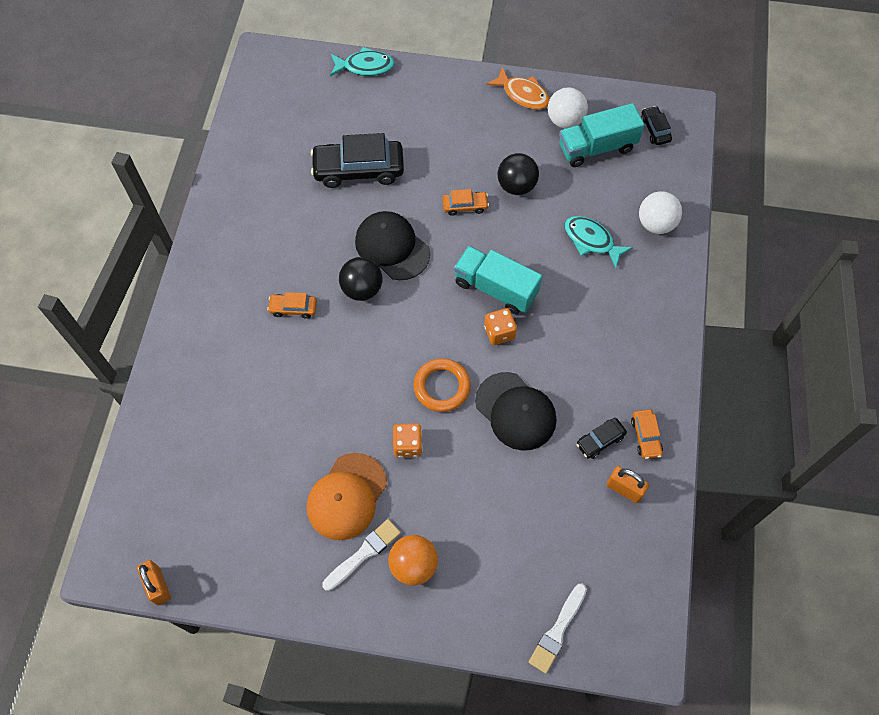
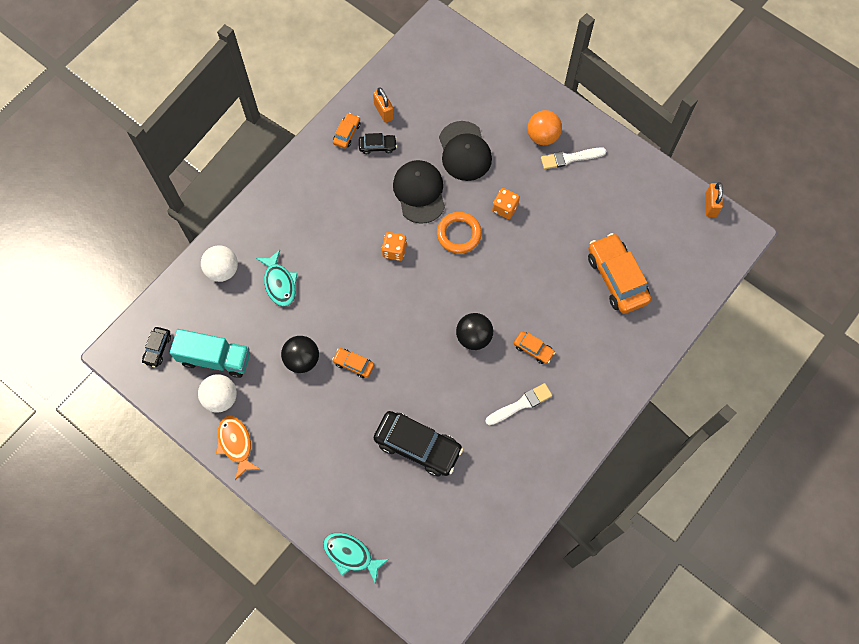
camera: 150 degrees left, 5 degrees up
orange cap [307,453,387,540] -> none
black cap [355,211,430,280] -> black cap moved to [439,121,492,181]
turquoise truck [454,246,542,314] -> none
white brush [529,583,587,674] -> white brush moved to [485,383,552,425]
none -> orange car [588,233,651,314]

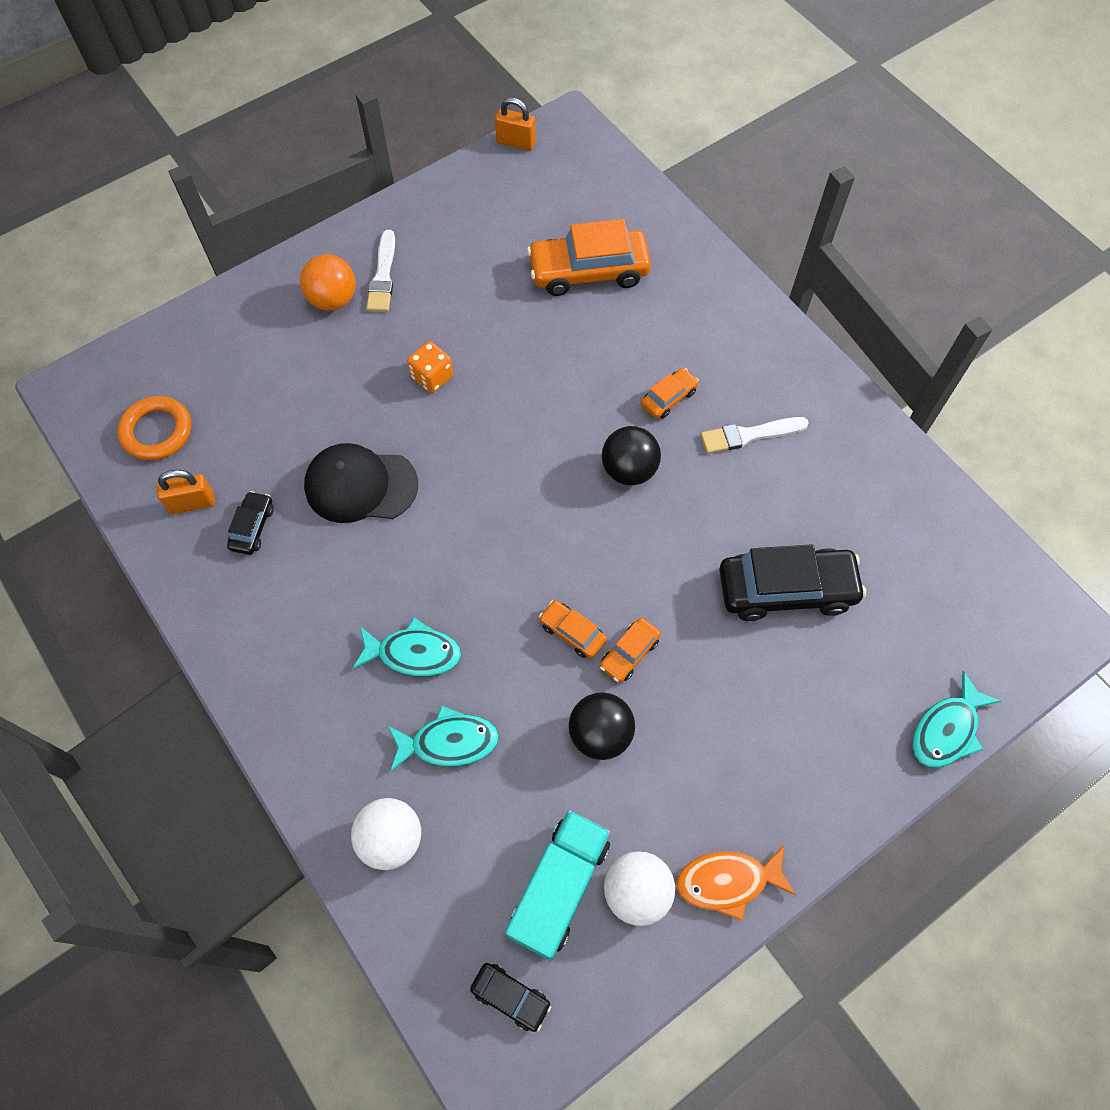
camera: 75 degrees left, 5 degrees down
orange car [333,113,360,149] -> orange car moved to [539,600,607,658]
black car [374,411,463,477] -> black car turned 45 degrees clockwise [719,544,866,621]
orange dice [382,232,407,261] -> none
orange ring [437,212,482,254] -> orange ring moved to [117,396,191,460]
black cap [439,121,492,181] -> none
white brush [485,383,552,425] -> white brush turned 90 degrees counterclockwise [701,417,809,454]
none -> turquoise fish [353,618,461,676]

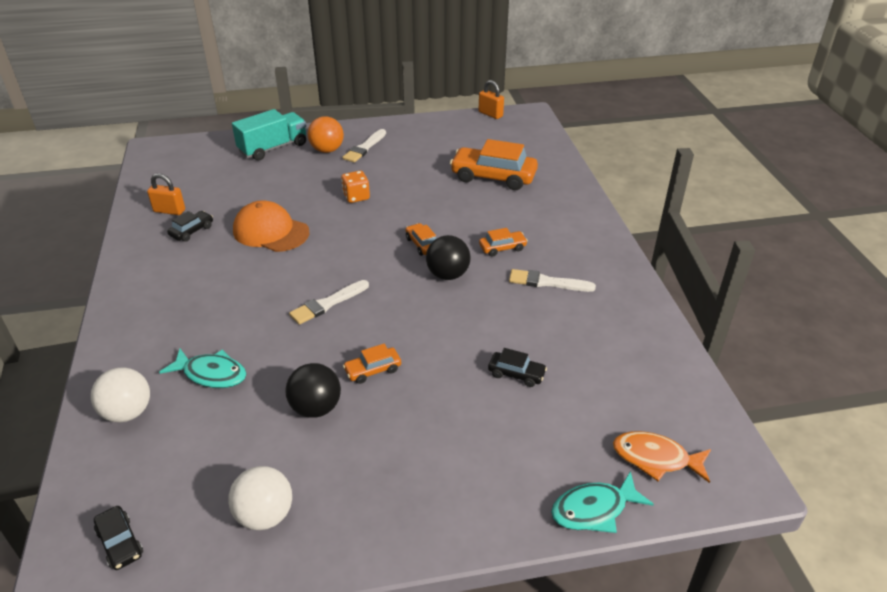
camera: 25 degrees right, 25 degrees down
orange ring [117,396,191,460] -> none
black cap [304,443,418,523] -> orange cap [233,200,309,252]
turquoise fish [353,618,461,676] -> none
turquoise truck [505,810,611,961] -> turquoise truck moved to [232,109,306,161]
orange car [539,600,607,658] -> orange car moved to [405,223,436,256]
orange fish [677,846,796,921] -> orange fish moved to [613,431,711,483]
black car [719,544,866,621] -> black car [488,348,547,387], size x0.49
none -> white brush [289,280,369,325]

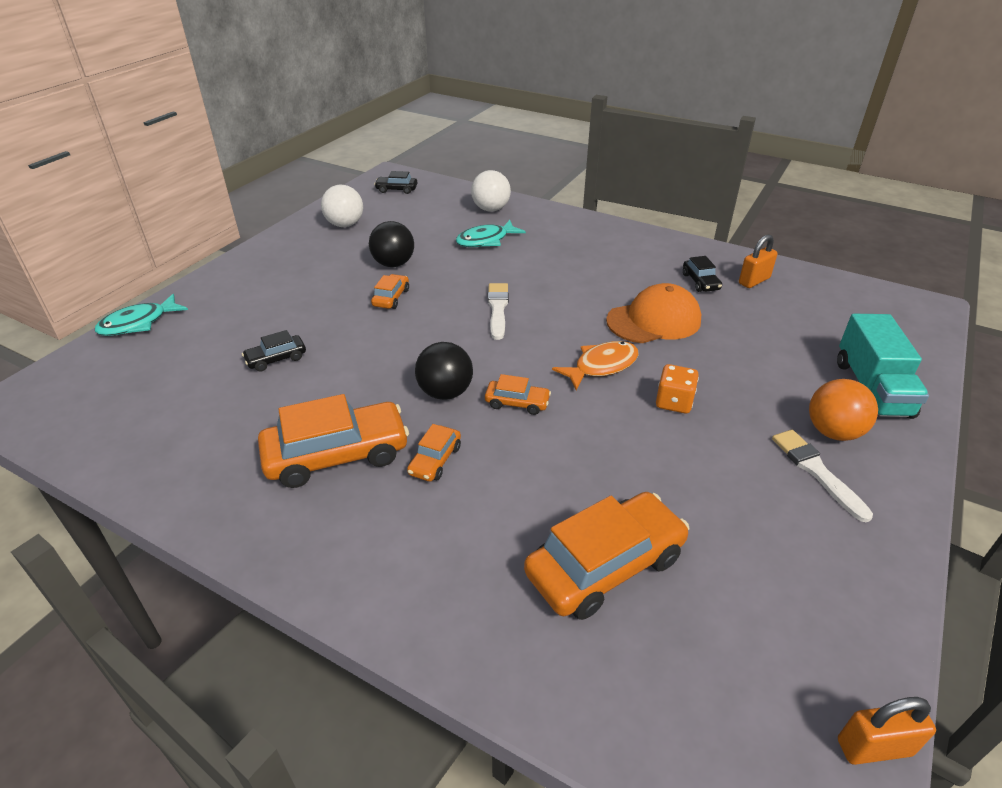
camera: 130 degrees right, 0 degrees up
white brush [509,269,596,292] -> orange car [258,394,409,488]
turquoise fish [551,471,654,533] -> turquoise fish turned 150 degrees counterclockwise [95,294,188,336]
orange fish [613,431,711,483] -> orange fish moved to [552,341,639,390]

